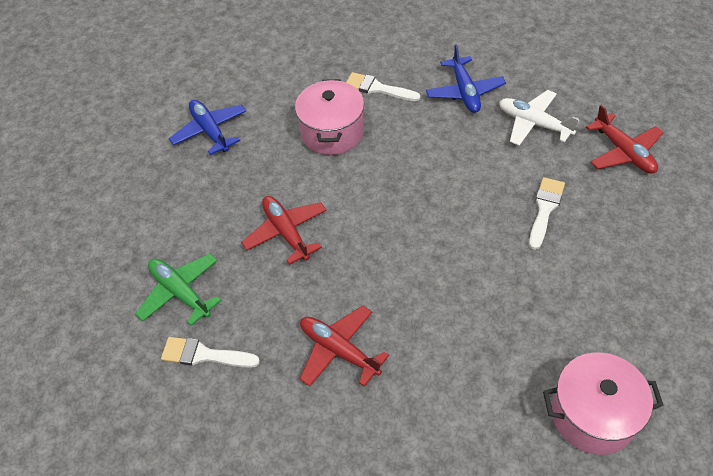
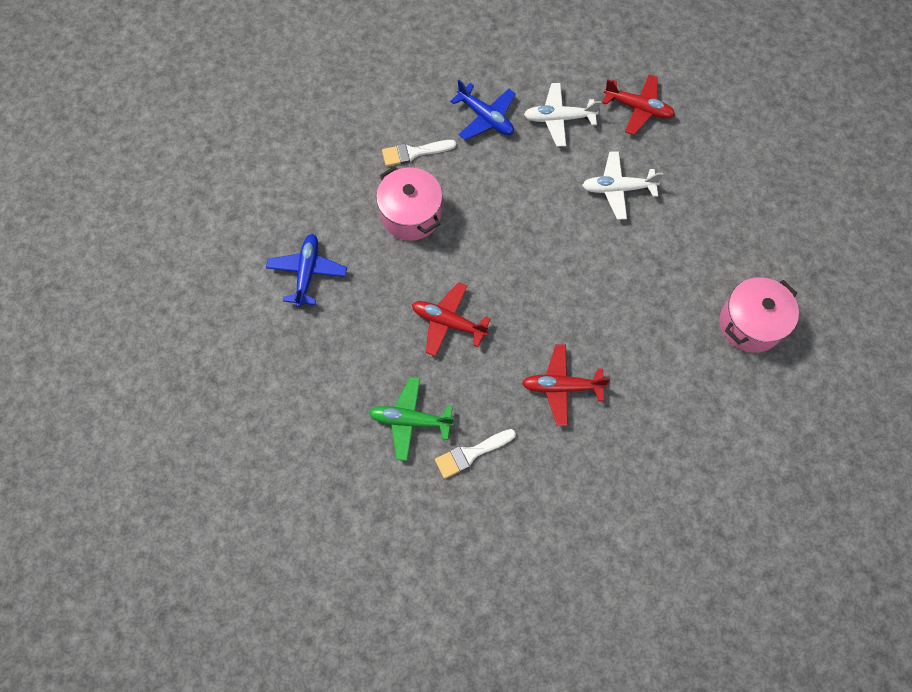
camera: 40 degrees left, 15 degrees up
blue plane [169,100,246,155] -> blue plane turned 75 degrees clockwise [266,234,347,307]
white brush [529,177,565,250] -> white plane [582,151,663,220]

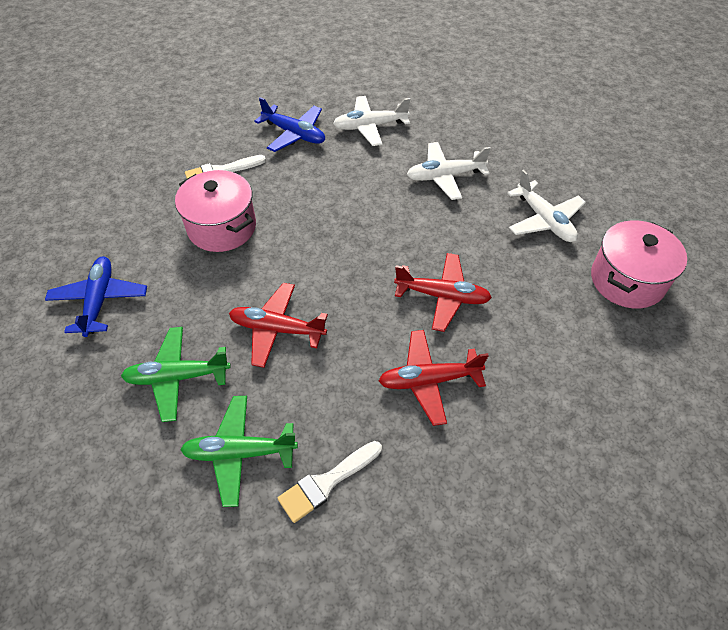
camera: 10 degrees left, 15 degrees down
red plane [602,74,675,135] -> red plane moved to [394,253,492,332]
none -> green plane [121,327,231,422]
none -> white plane [507,170,586,242]

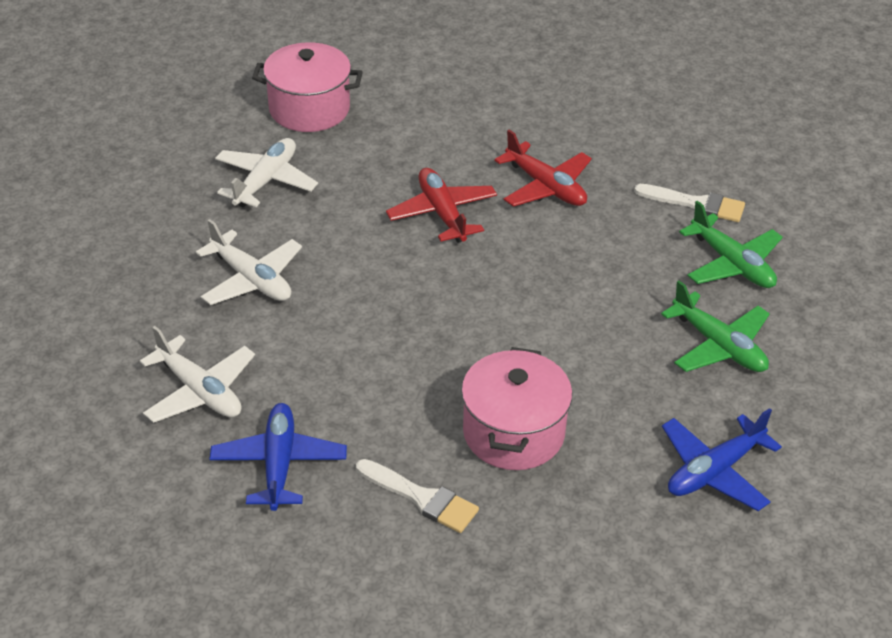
camera: 125 degrees left, 10 degrees down
red plane [229,283,328,368] -> none

